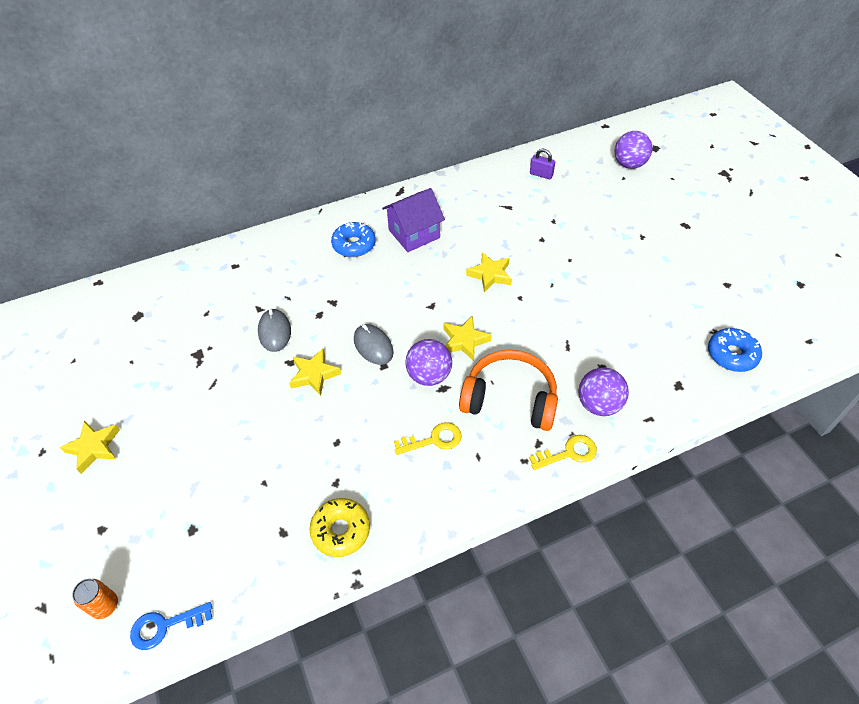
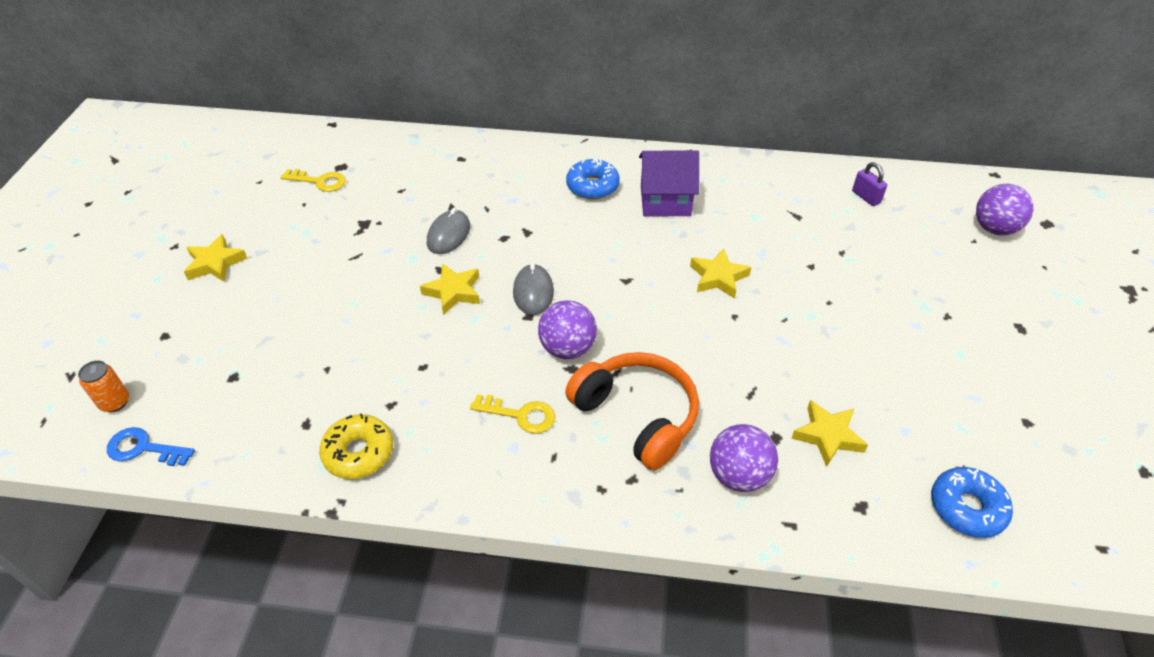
camera: 30 degrees right, 5 degrees down
yellow star [444,316,492,361] -> yellow star moved to [791,400,868,467]
yellow key [529,435,597,470] -> yellow key moved to [281,169,346,192]

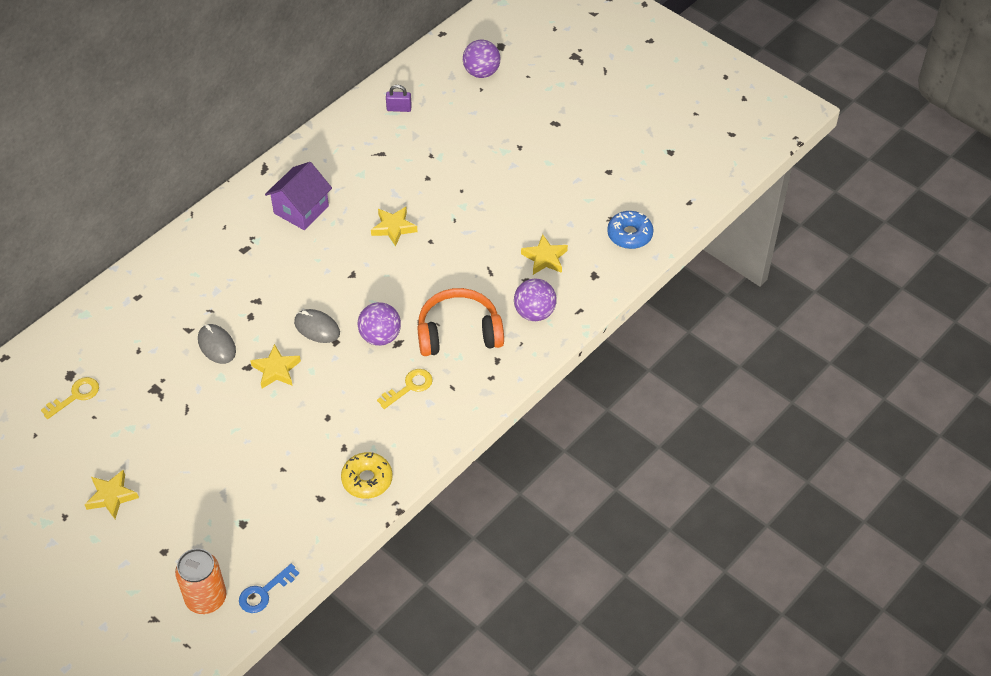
camera: 55 degrees left, 5 degrees up
orange can [78,360,129,412] -> orange can [175,548,226,614], size x1.75
blue donut [566,159,620,199] -> none

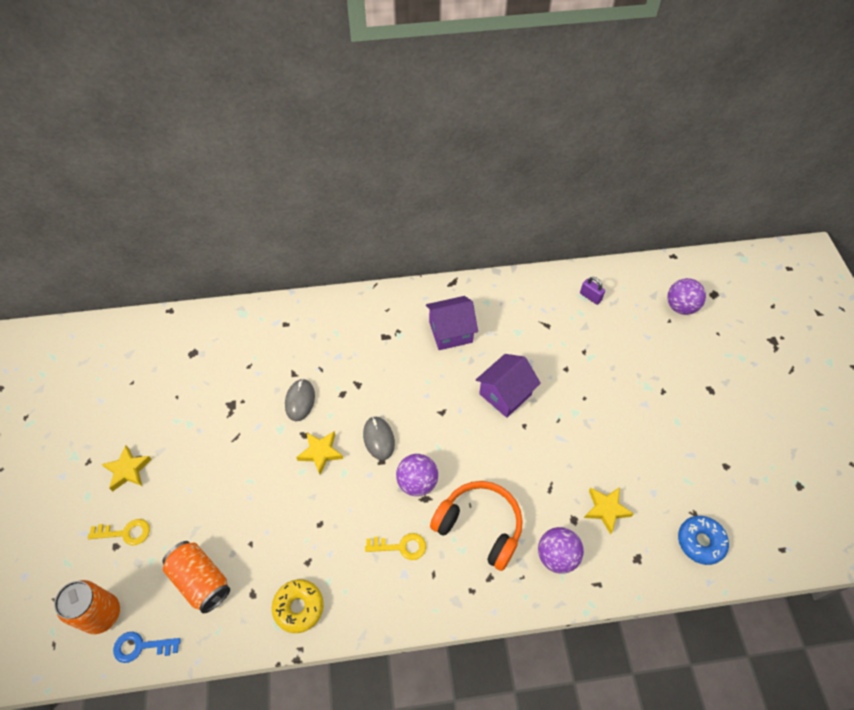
camera: 40 degrees right, 5 degrees up
yellow key [41,377,99,419] -> yellow key moved to [88,519,150,545]
yellow star [371,207,417,247] -> purple house [476,354,541,418]
none -> orange can [162,541,230,613]

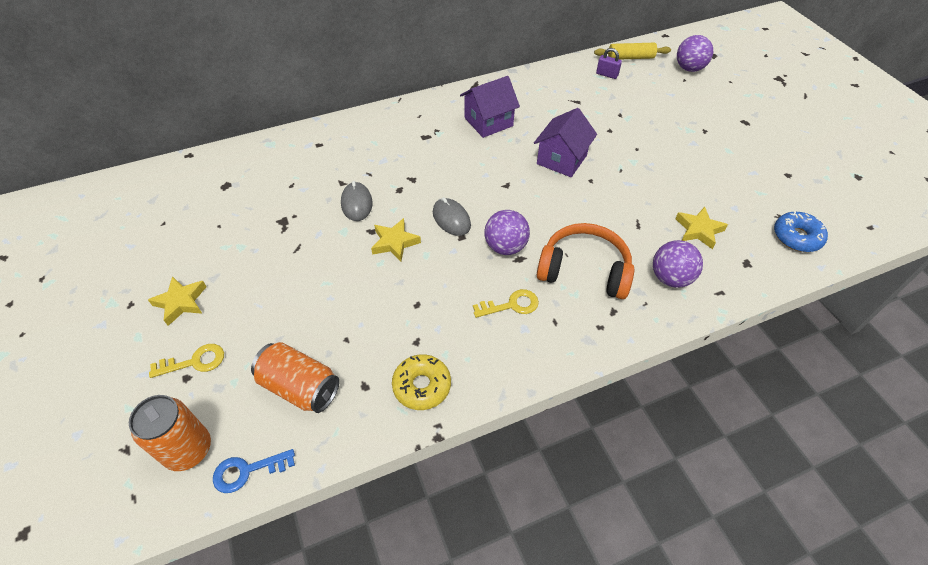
camera: 15 degrees left, 5 degrees down
none -> yellow rolling pin [594,43,671,60]

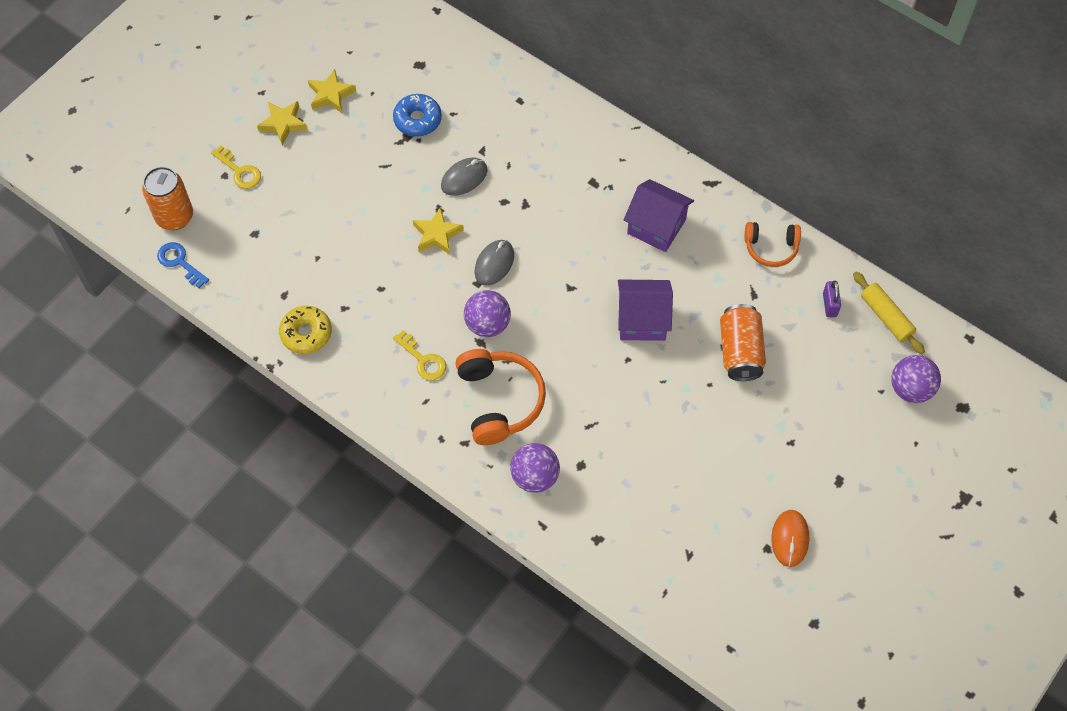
camera: 60 degrees right, 10 degrees up
orange can [251,342,340,413] -> orange can moved to [720,304,766,381]
yellow star [675,207,728,249] -> yellow star moved to [308,69,356,113]
blue donut [774,211,828,252] -> blue donut moved to [393,94,442,137]
none -> orange headphones [745,222,801,267]
none -> orange mouse [771,510,809,567]

